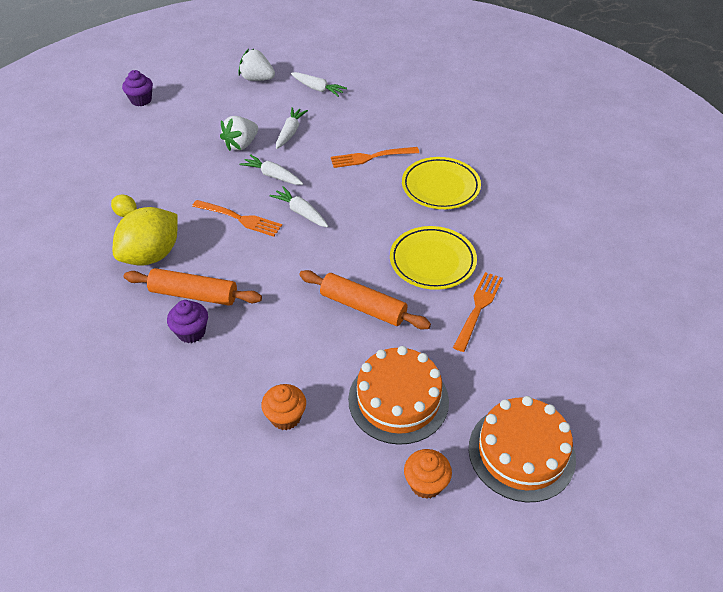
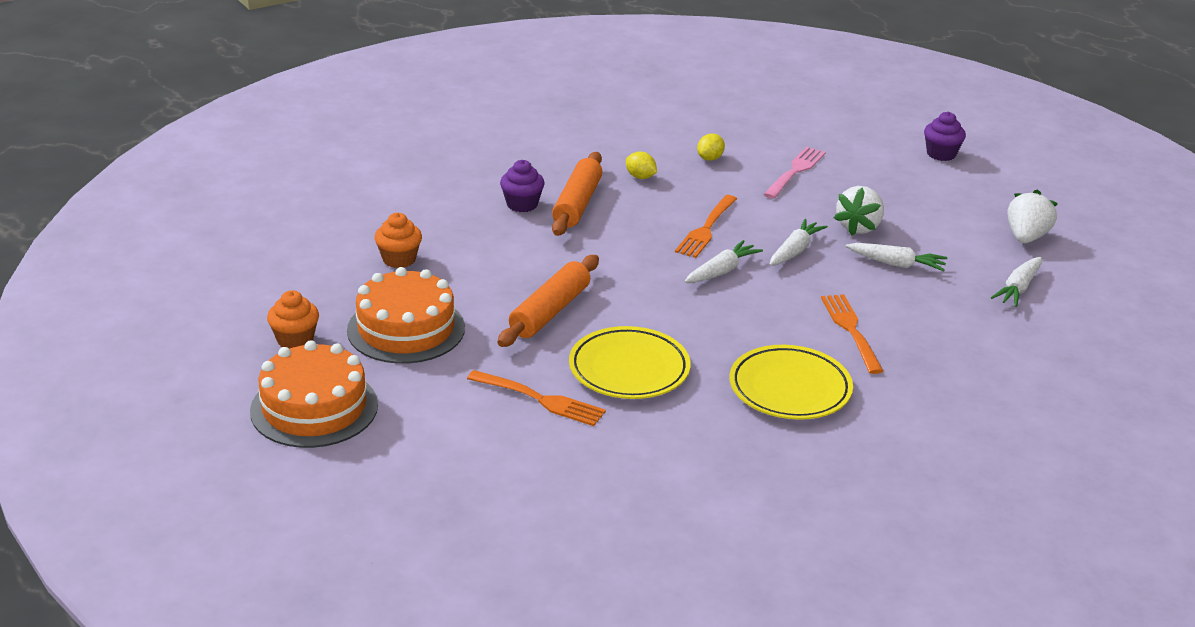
camera: 90 degrees right, 15 degrees down
yellow lemon [113,207,178,266] -> yellow lemon [626,152,657,179], size x0.43
white strawberry [220,116,258,151] -> white strawberry turned 105 degrees counterclockwise [834,186,884,236]
none -> pink fork [763,147,826,199]

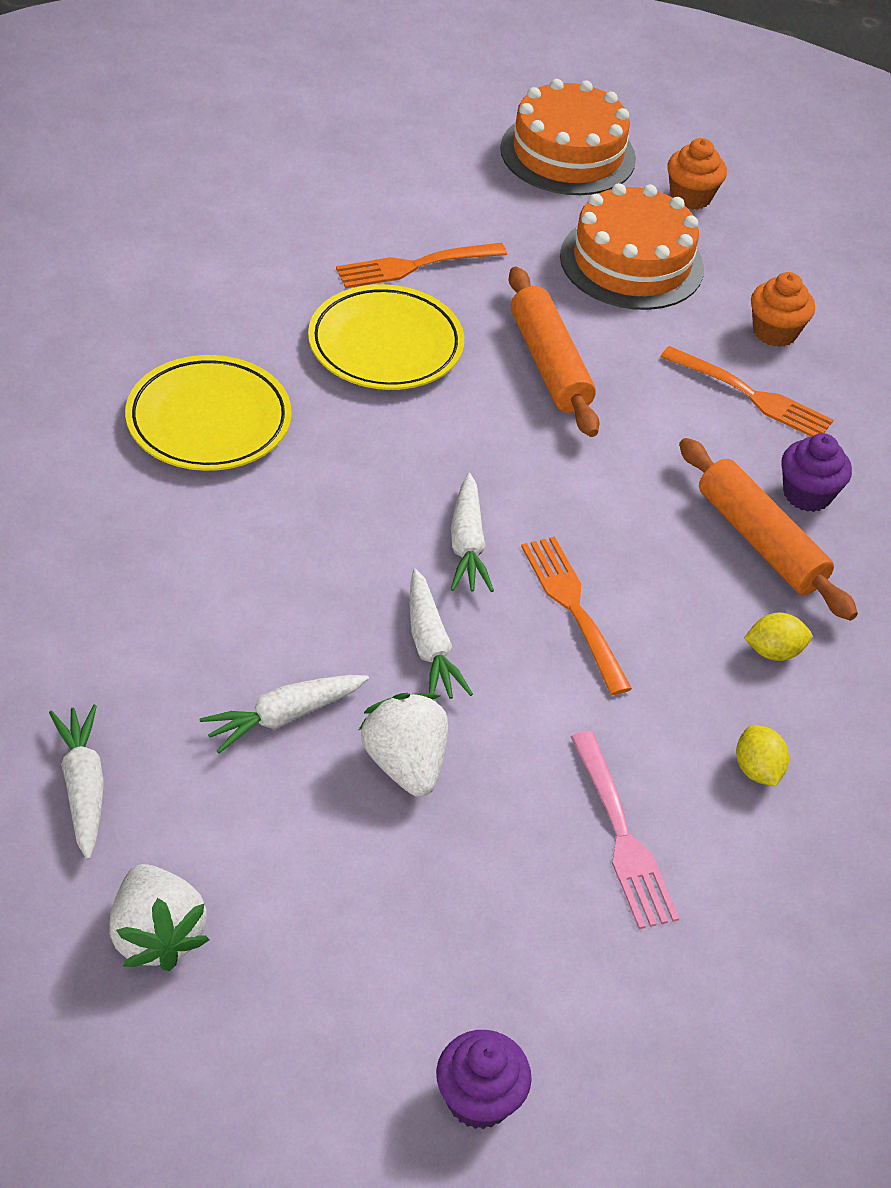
camera: 130 degrees right, 15 degrees up
orange fork [821,294,883,374] -> orange fork moved to [661,346,833,437]

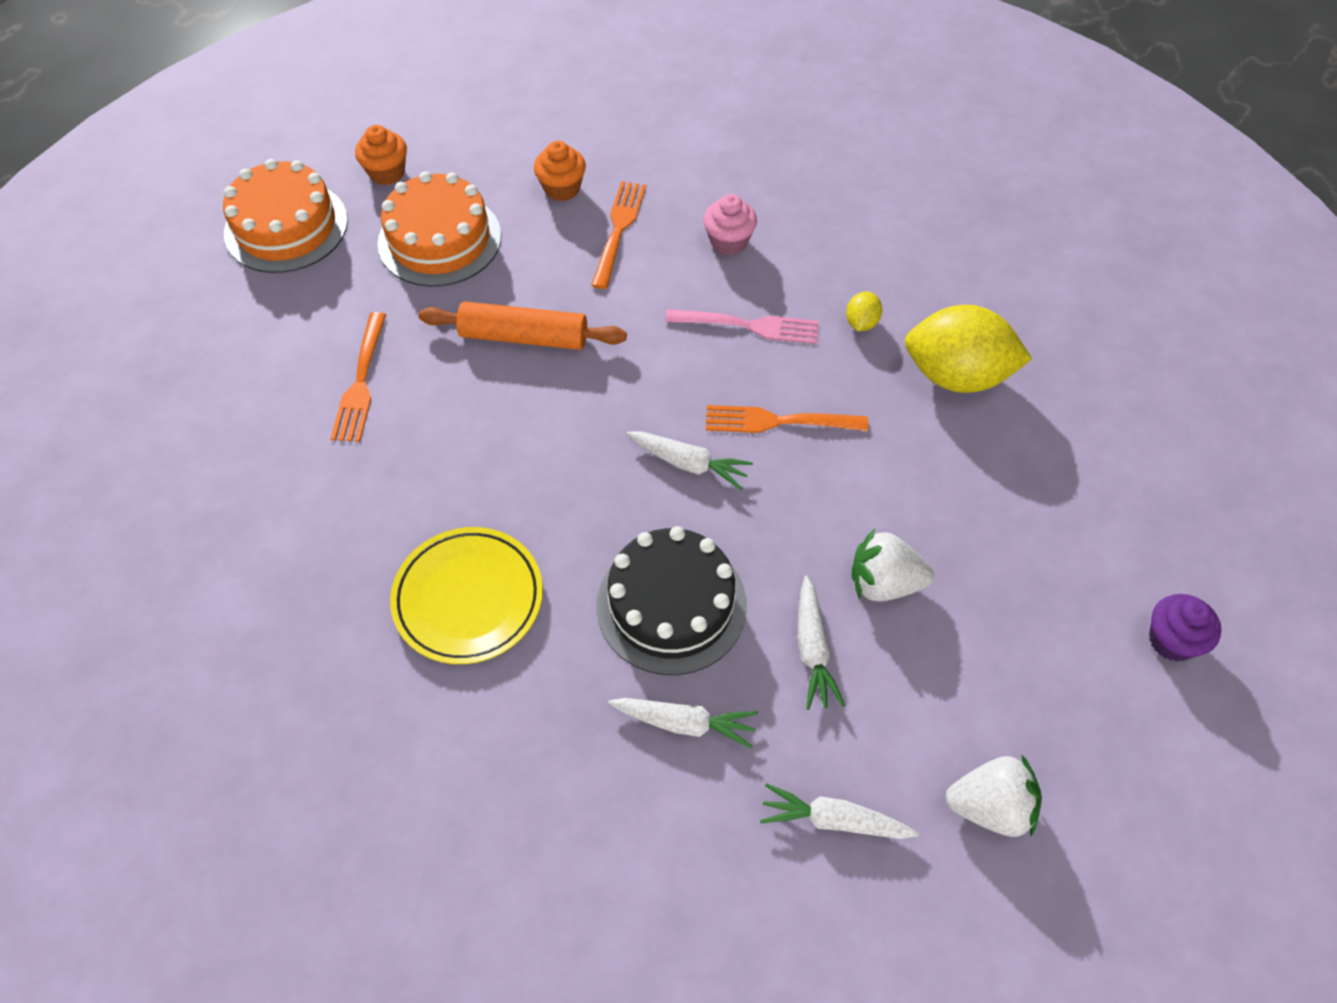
camera: 60 degrees left, 10 degrees up
yellow plate [308,284,464,390] -> none
white carrot [409,569,473,699] -> white carrot moved to [608,698,758,749]
pink fork [571,731,680,929] -> pink fork moved to [665,309,819,344]
orange fork [661,346,833,437] -> orange fork turned 45 degrees counterclockwise [591,181,646,289]
orange rolling pin [679,438,858,621] -> none
yellow lemon [736,725,789,786] -> yellow lemon [905,305,1032,393], size x2.34
purple cupcake [781,433,852,512] -> pink cupcake [703,194,757,255]
none -> black cake [596,526,747,675]

